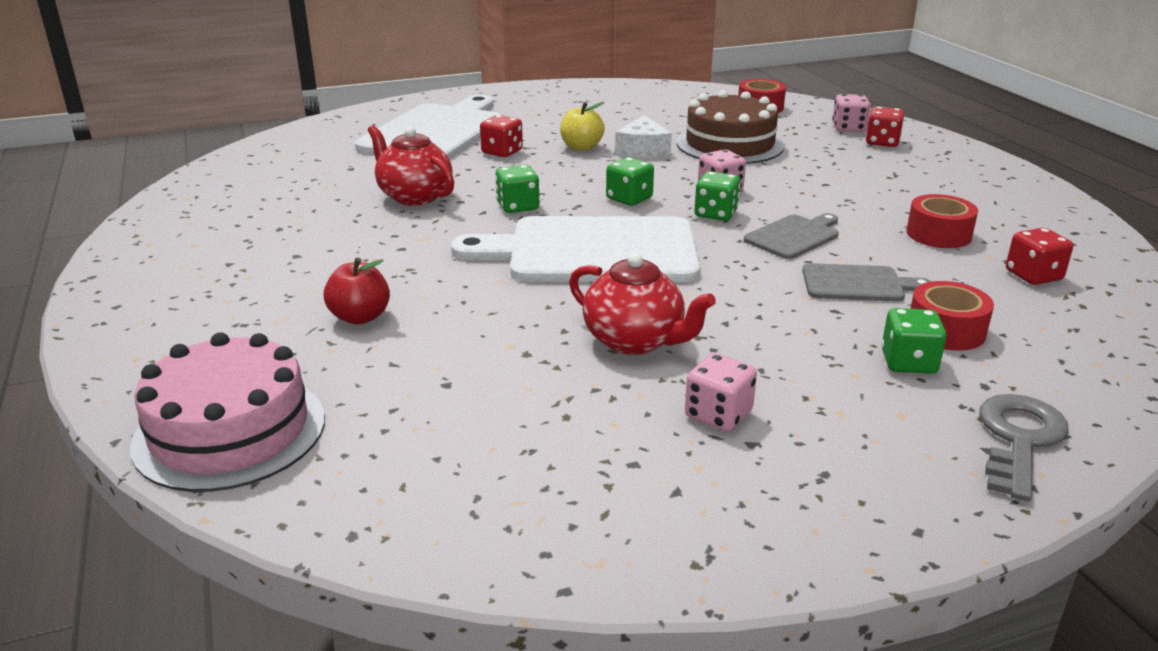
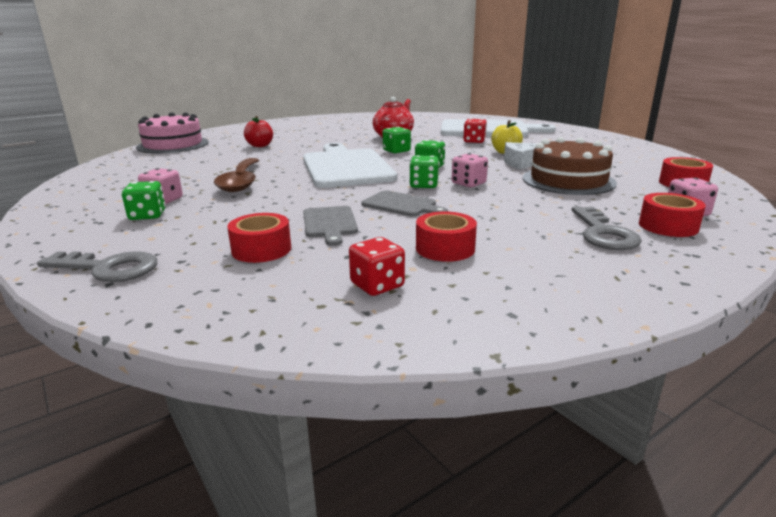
camera: 75 degrees right, 5 degrees down
red teapot [569,253,716,355] -> brown spoon [214,158,259,192]
red dice [866,106,904,147] -> red tape [639,193,706,237]
green dice [882,308,947,374] -> green dice moved to [122,181,165,220]
none -> grey key [572,206,642,250]

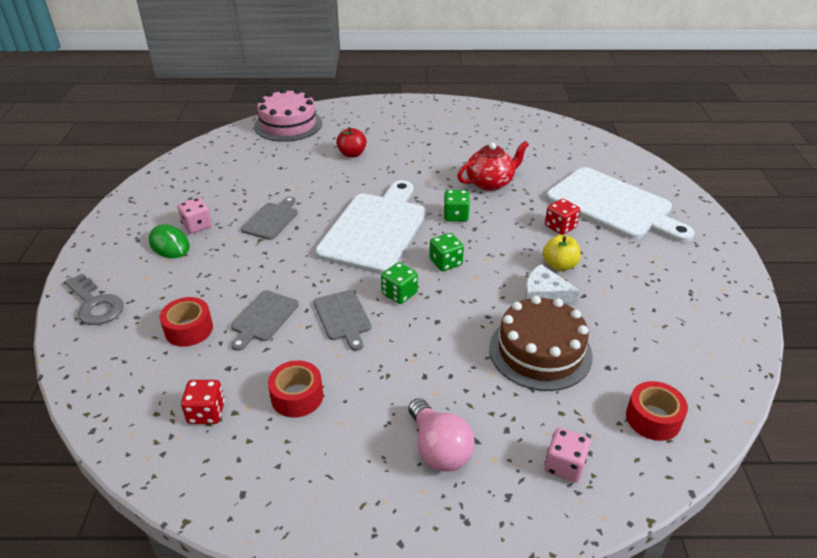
camera: 35 degrees right, 15 degrees up
green dice [122,181,165,220] -> green mouse [149,224,190,258]
brown spoon [214,158,259,192] -> grey cutting board [241,197,298,240]
pink dice [452,153,488,187] -> none
grey key [572,206,642,250] -> pink light bulb [408,398,475,471]
red tape [639,193,706,237] -> none

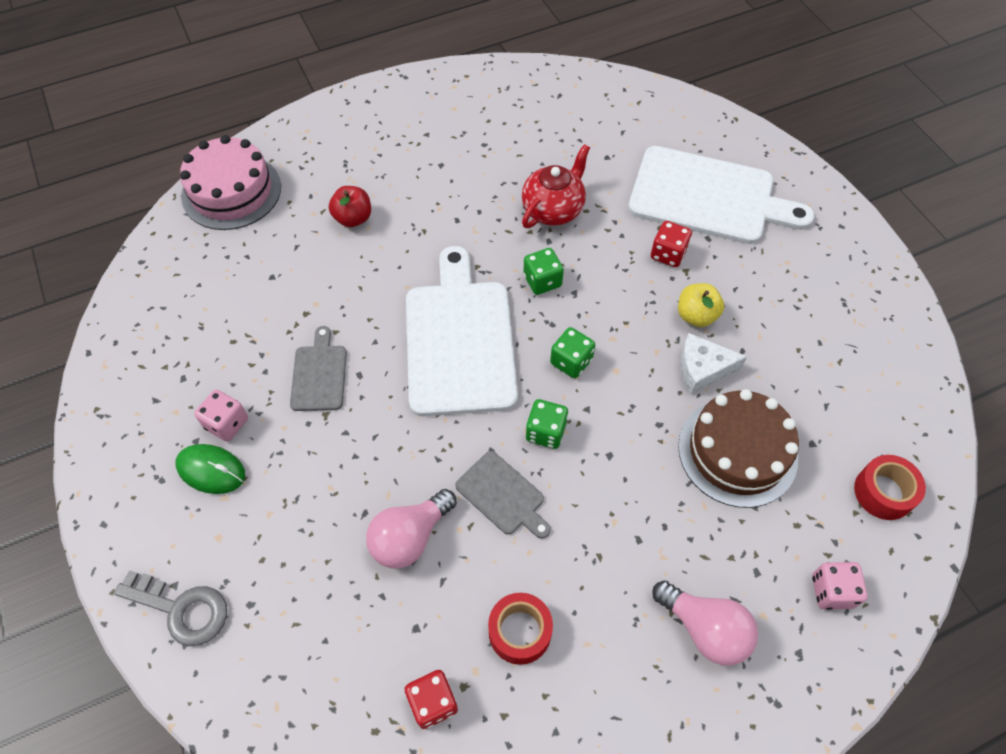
camera: 25 degrees left, 20 degrees up
red tape [160,297,213,347] -> none
grey cutting board [231,290,299,351] -> pink light bulb [366,489,456,568]

